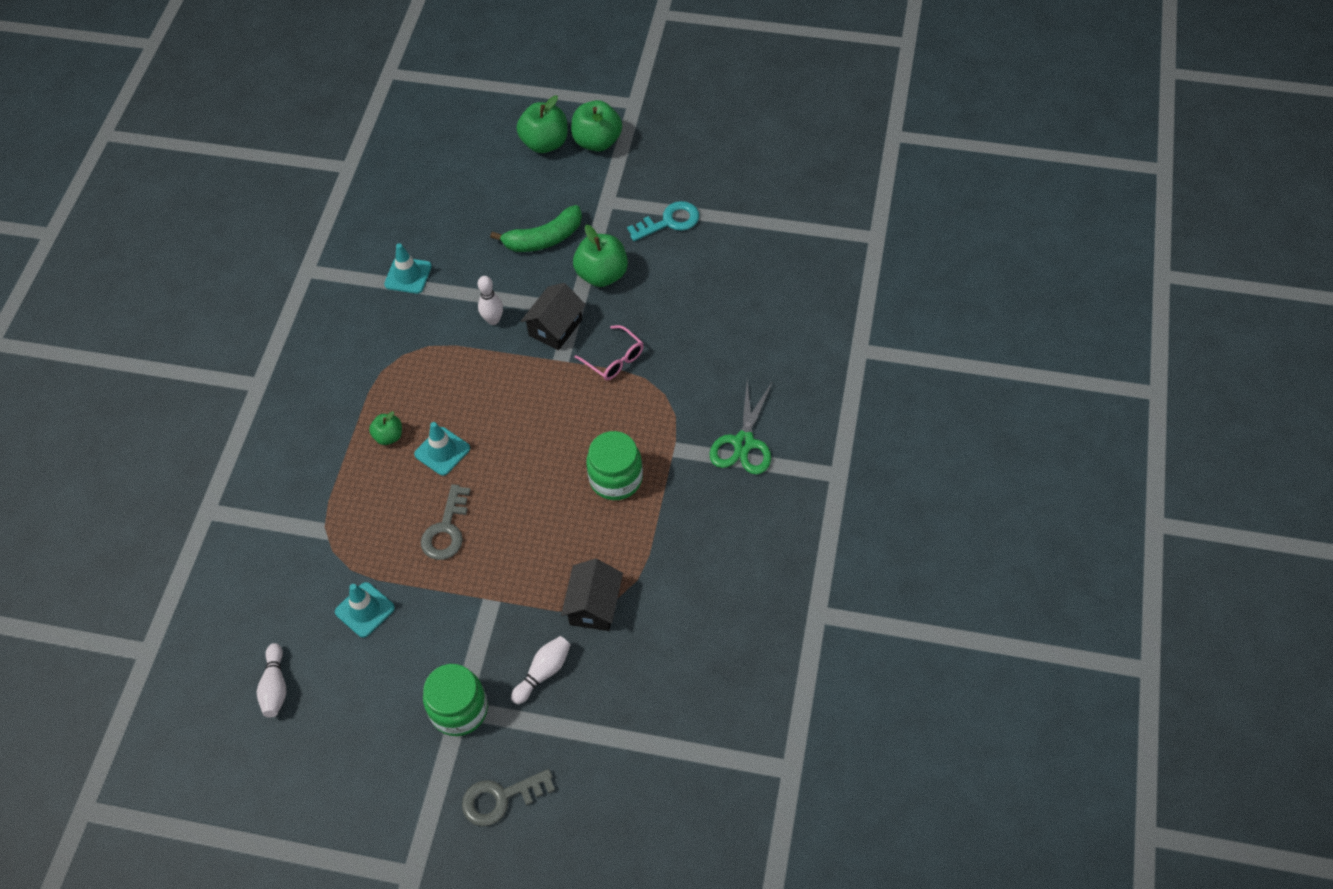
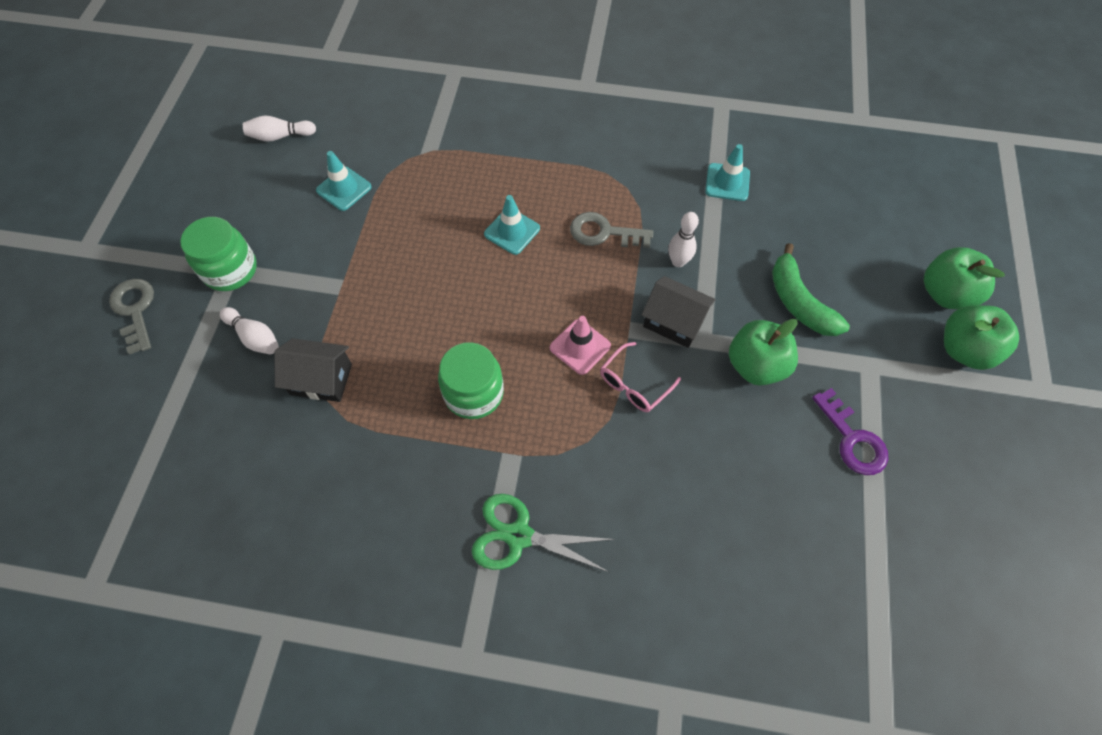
camera: 85 degrees right, 5 degrees up
green apple [369,411,402,445] -> none
grey key [421,484,471,560] -> grey key moved to [570,212,653,248]
turquoise key [627,201,699,241] -> purple key [812,388,888,475]
none -> pink traffic cone [550,316,611,375]

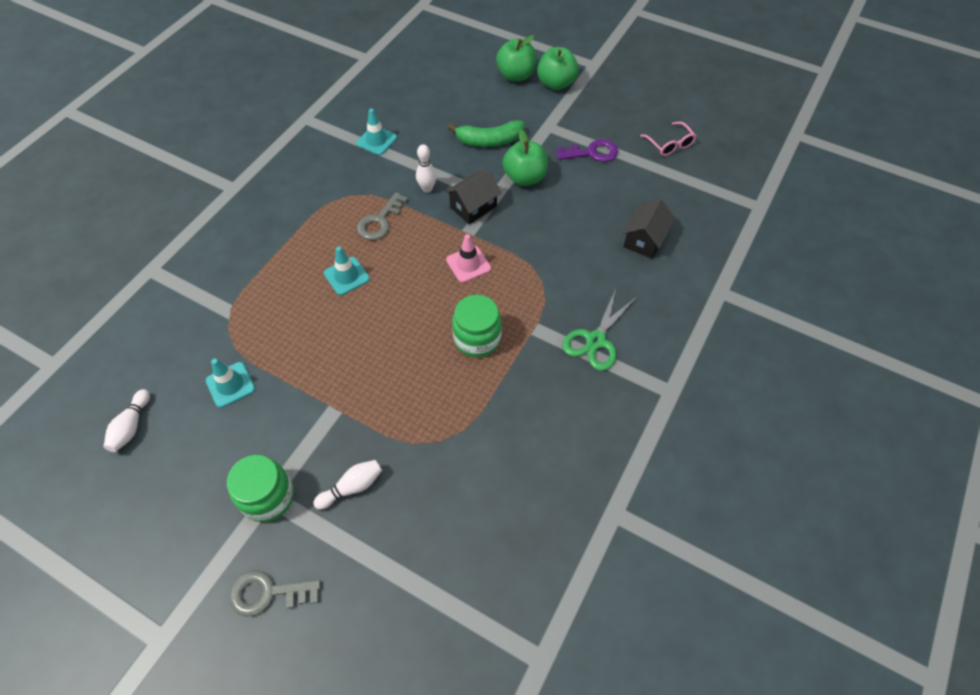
camera: 70 degrees left, 5 degrees down
black house [274,338,352,402] -> black house moved to [622,199,675,259]
pink glasses [600,342,681,412] -> pink glasses moved to [640,122,696,156]

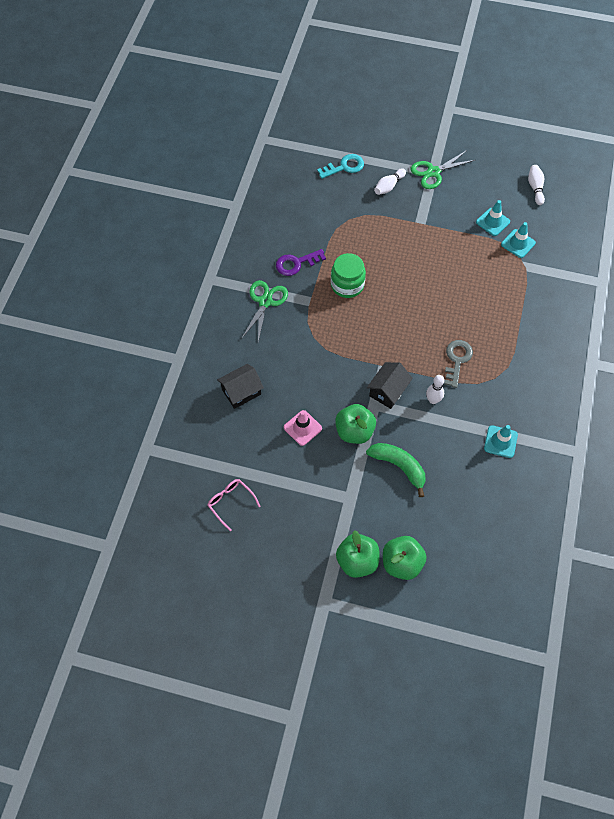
camera: 165 degrees right, 5 degrees up
green jar [227,455,294,522] -> green scissors [410,150,475,189]
grey key [229,570,321,617] -> none
turquoise traffic cone [324,247,370,295] -> turquoise traffic cone moved to [501,222,536,258]
pink traffic cone [446,234,491,283] -> pink traffic cone moved to [284,410,322,446]
green banana [448,120,524,147] -> green banana turned 60 degrees clockwise [366,443,426,497]
purple key [557,139,618,162] -> purple key moved to [276,249,326,276]
black house [622,199,675,259] -> black house turned 45 degrees clockwise [217,364,264,409]
none -> turquoise key [317,154,364,179]

